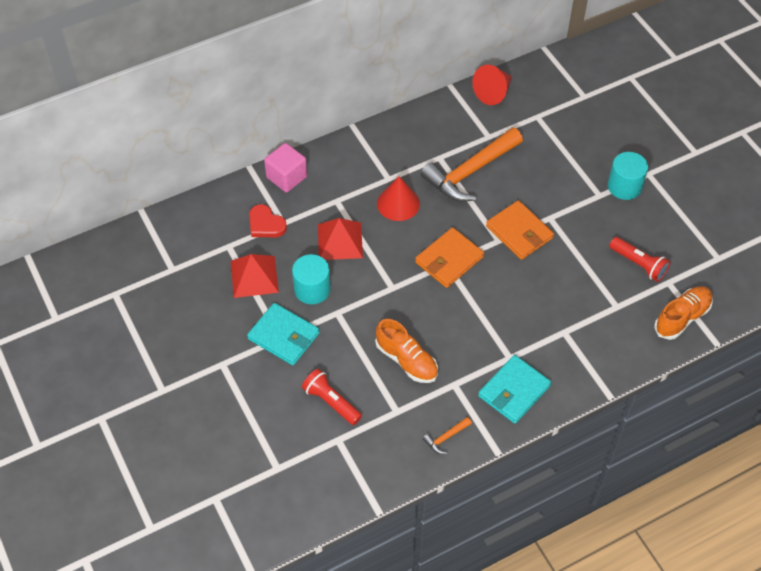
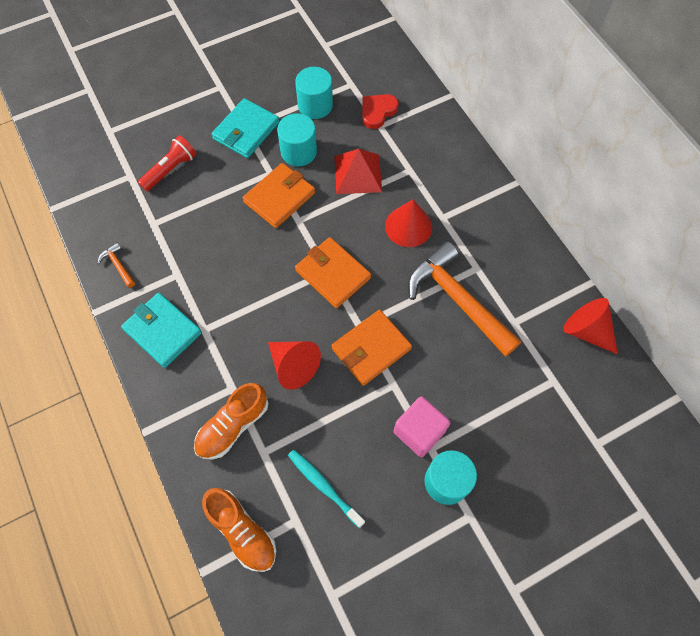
camera: 90 degrees right, 10 degrees up
red pyramid [231,254,279,298] -> turquoise cylinder [295,67,333,119]
pink cube [264,143,307,192] -> pink cube moved to [394,396,450,457]
orange shoe [375,319,438,383] -> orange shoe moved to [194,383,269,459]
red flashlight [609,237,670,282] -> turquoise toothbrush [288,450,365,528]
none -> orange wallet [243,163,315,228]
none -> red cone [268,341,321,390]

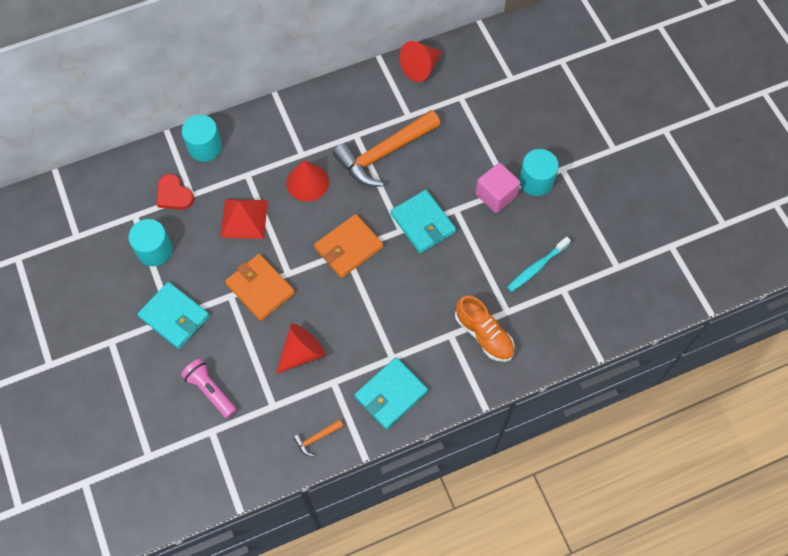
camera: 85 degrees left, 0 degrees up
red flashlight [138,135,196,191] -> pink flashlight [181,358,237,418]
orange shoe [202,488,276,572] -> none
red cone [268,341,321,390] -> red cone moved to [276,323,326,374]
turquoise cylinder [277,113,317,166] -> turquoise cylinder moved to [182,115,222,162]
orange wallet [331,310,412,386] -> turquoise wallet [390,190,456,253]

